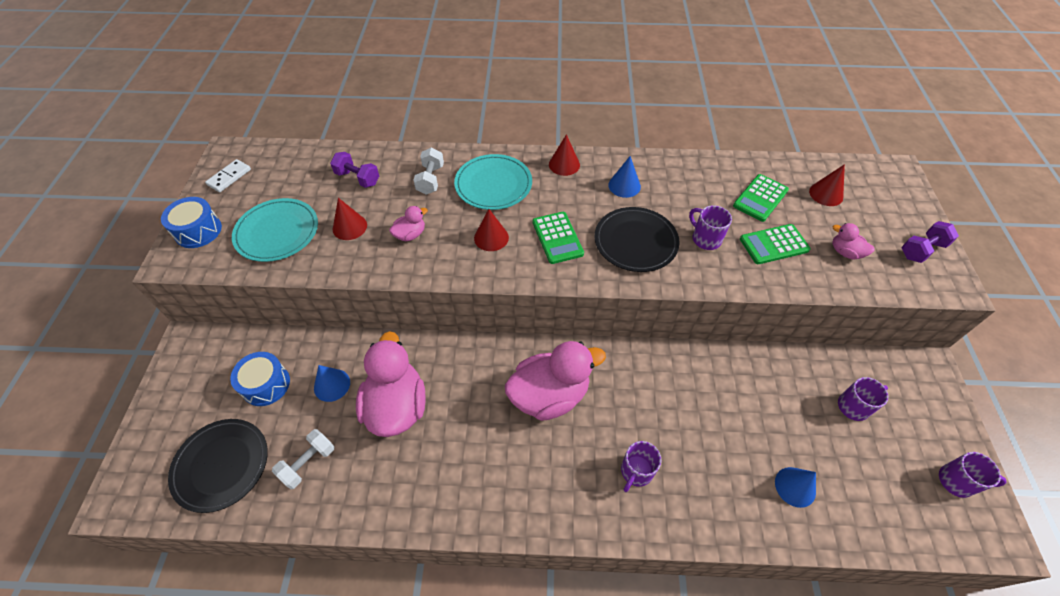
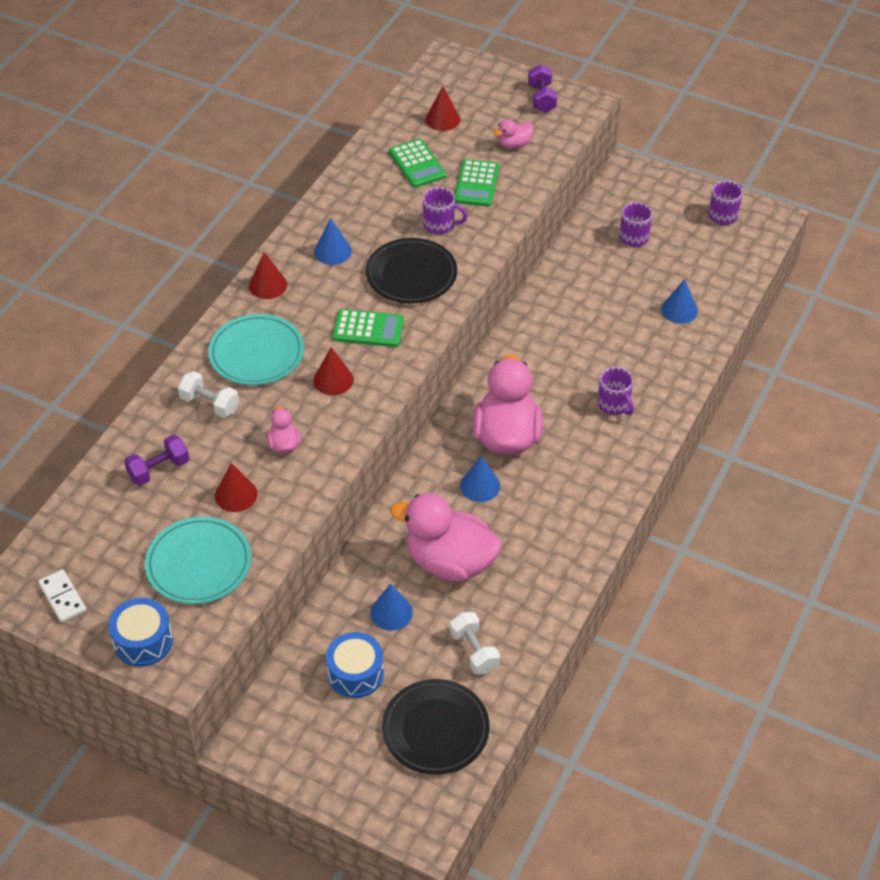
camera: 65 degrees left, 5 degrees down
purple mug [689,205,732,250] -> purple mug turned 150 degrees counterclockwise [423,187,468,234]
none -> blue cone [460,456,500,502]

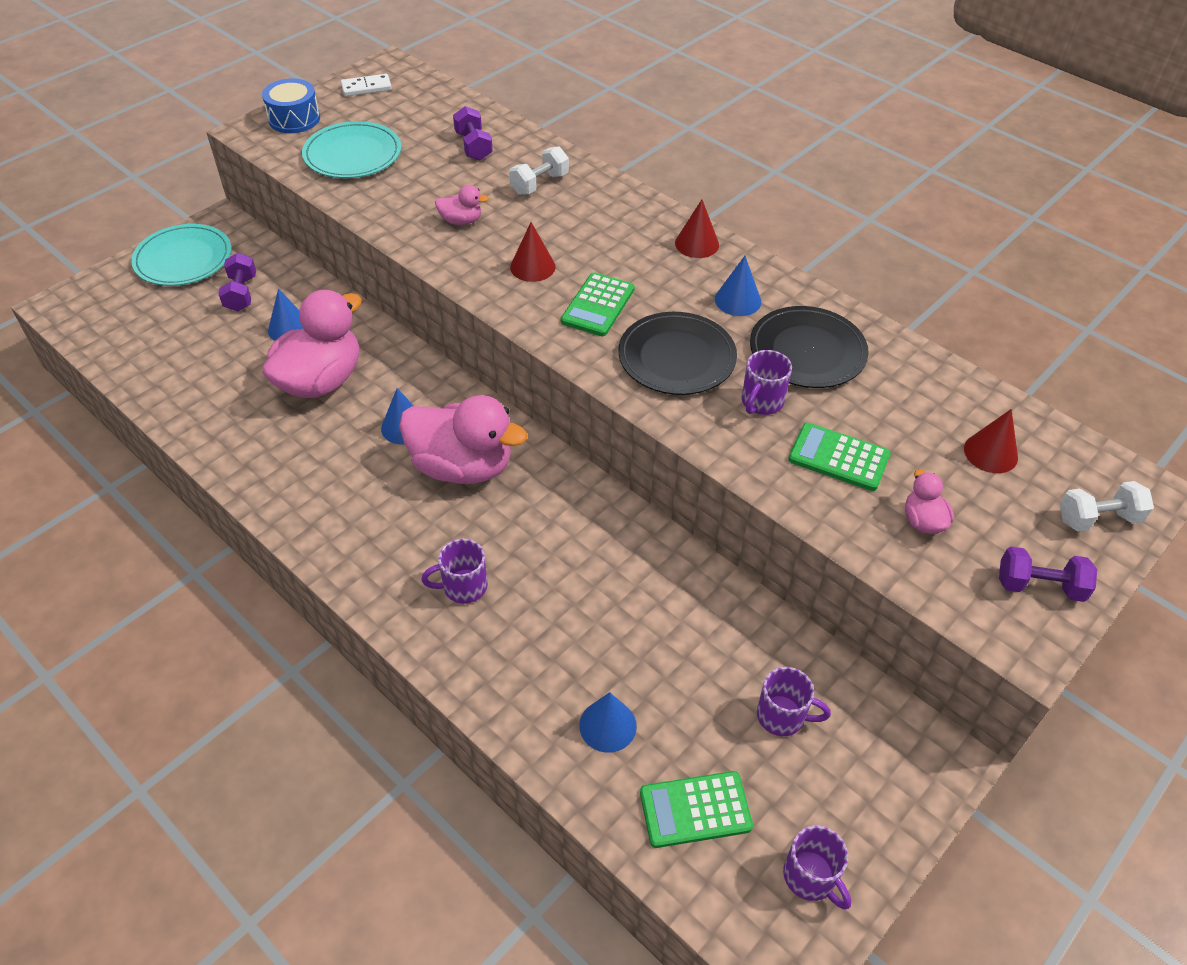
camera: 105 degrees right, 0 degrees up
turquoise plate [208,314,304,385] -> turquoise plate moved to [131,224,231,286]
red cone [215,463,258,512] -> none
blue drum [326,632,384,698] -> purple dumbbell [218,253,256,311]
black plate [382,679,490,775] -> black plate moved to [750,306,869,388]
green calculator [389,139,446,188] -> green calculator moved to [640,771,753,848]
white dumbbell [450,612,500,675] -> white dumbbell moved to [1059,481,1154,532]

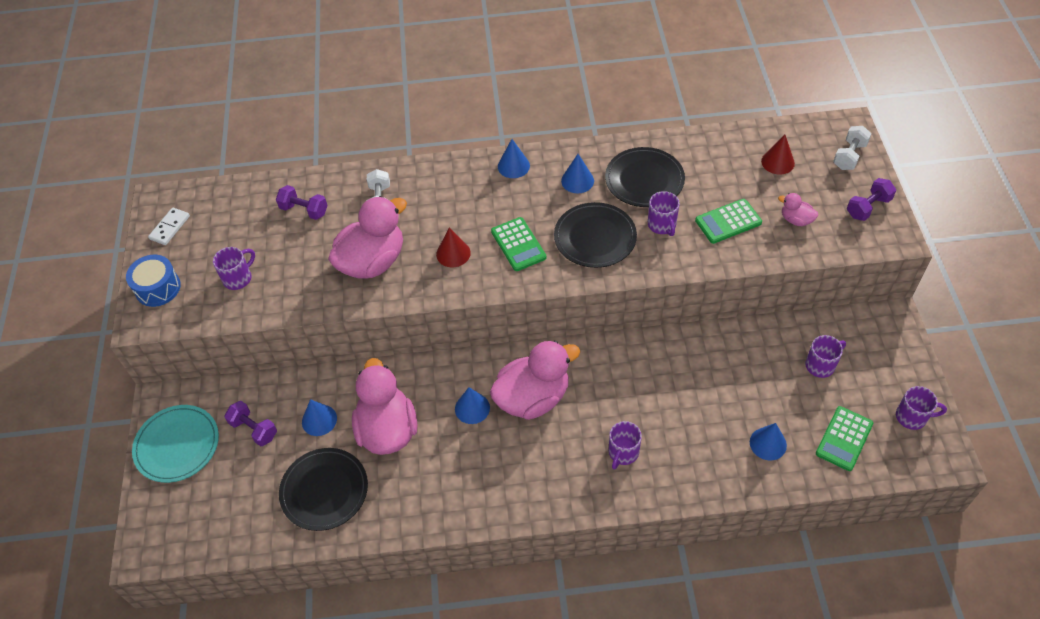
camera: 45 degrees left, 5 degrees up
turquoise plate [302,121,401,178] -> purple mug [213,247,255,290]
pink duck [435,185,489,225] -> pink duck [328,196,407,278], size x2.24
red cone [675,200,719,258] -> blue cone [498,139,530,178]
none -> black plate [279,448,368,531]

